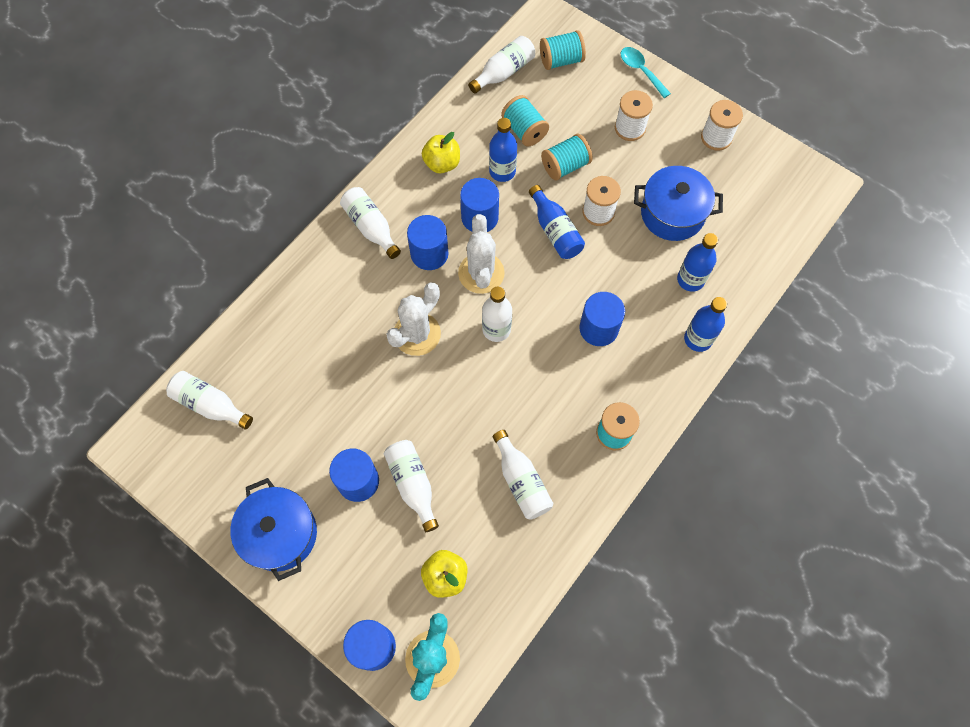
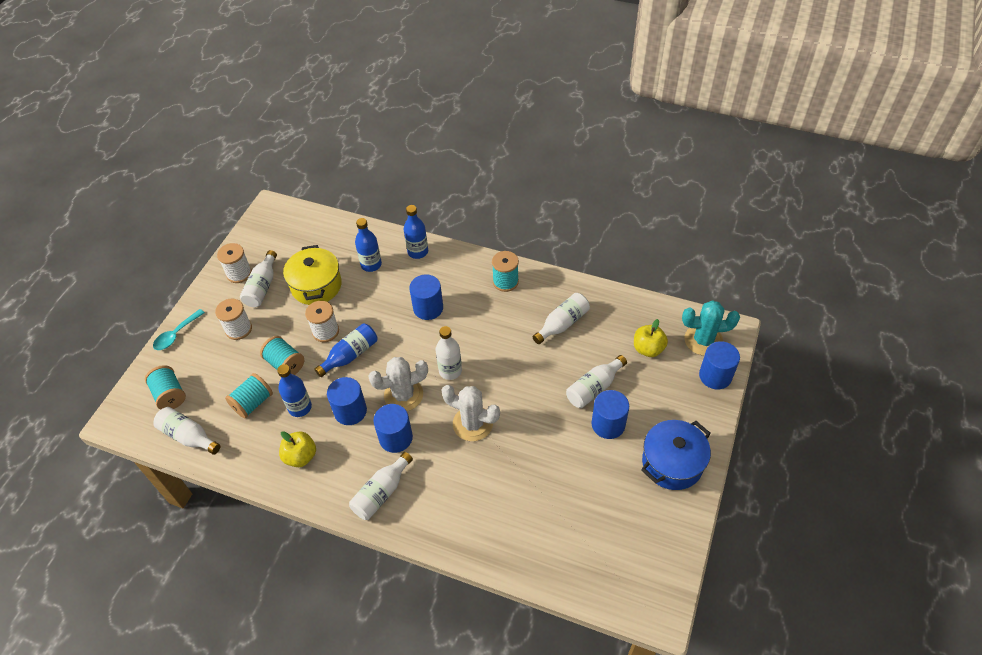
camera: 105 degrees left, 15 degrees down
white bottle [166,371,253,429] -> white bottle moved to [240,250,277,307]
blue pot [634,166,723,241] -> yellow pot [283,245,342,305]

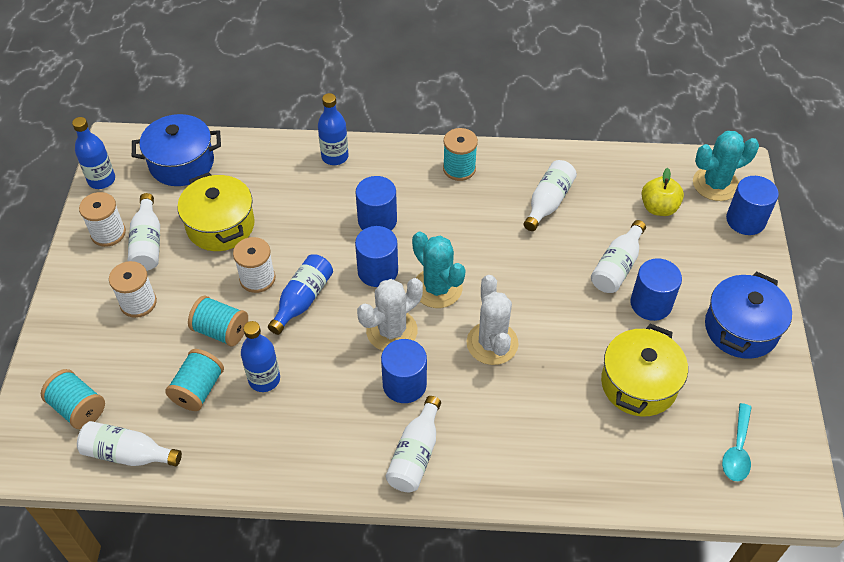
camera: 20 degrees left, 0 degrees up
turquoise spoon [153,309,205,350] -> turquoise spoon moved to [722,403,752,481]
yellow apple [279,431,316,467] -> none
blue cylinder [327,377,367,425] -> blue cylinder moved to [355,226,398,287]
blue bottle [355,218,382,272] -> blue bottle moved to [72,117,115,189]
white bottle [435,326,462,380] -> turquoise cactus [412,232,466,308]
white cactus [441,385,500,441] -> white cactus turned 75 degrees clockwise [467,275,519,365]
none -> blue pot [132,114,221,186]
none -> yellow pot [601,324,688,417]

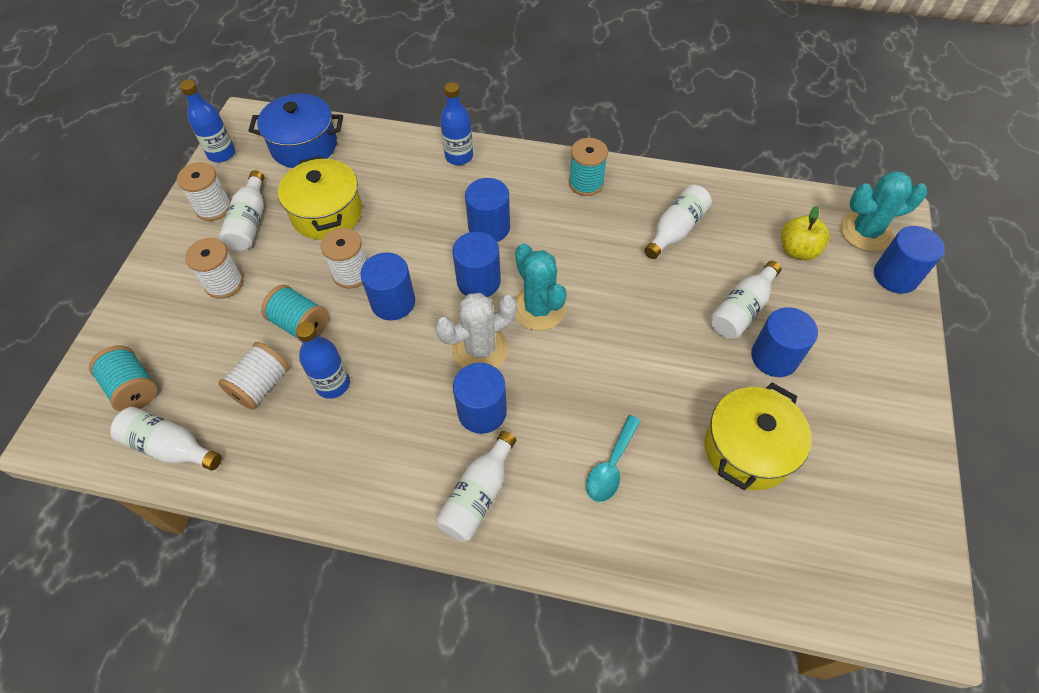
camera: 10 degrees right, 5 degrees up
turquoise spool [165,349,224,411] -> white spool [218,342,290,410]
blue bottle [268,254,333,335] -> blue cylinder [360,252,415,320]
white cactus [467,275,519,365] -> none
blue pot [705,271,792,359] -> none
turquoise spoon [722,403,752,481] -> turquoise spoon moved to [586,415,641,502]

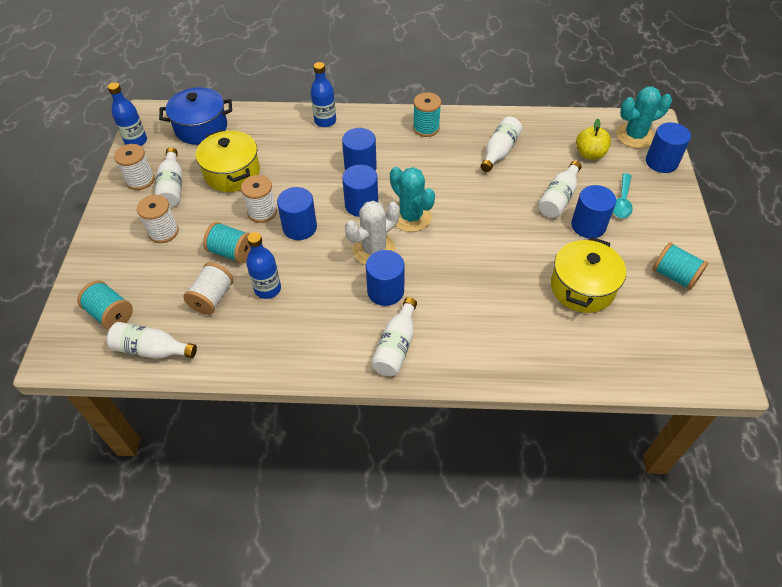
camera: 10 degrees left, 5 degrees down
turquoise spoon [586,415,641,502] -> turquoise spoon moved to [613,173,633,218]
none -> turquoise spool [652,242,708,290]

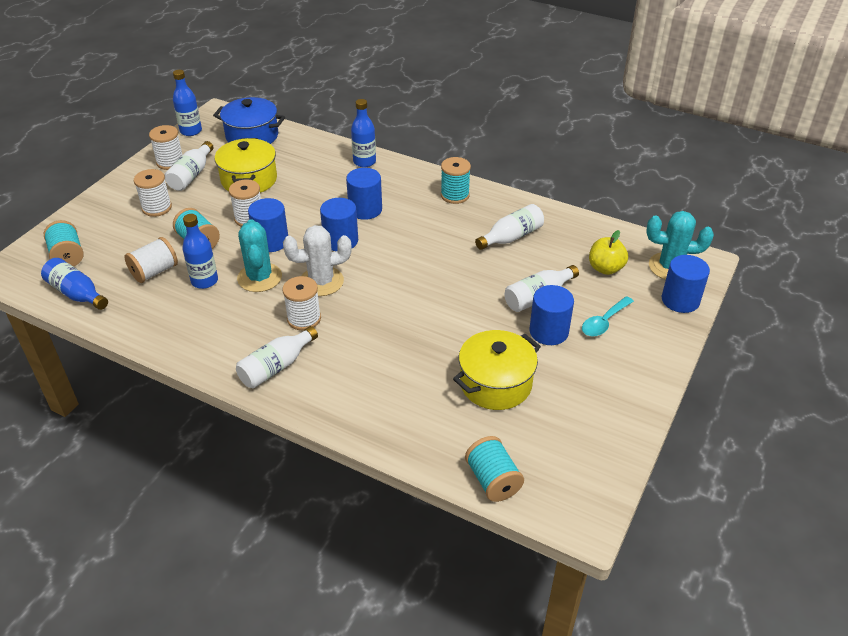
camera: 25 degrees right, 10 degrees down
white bottle [107,322,197,359] -> blue bottle [41,258,108,310]
blue cylinder [366,250,405,306] -> white spool [282,276,321,330]
turquoise cactus [390,167,435,232] -> turquoise cactus moved to [237,219,282,292]
turquoise spool [652,242,708,290] -> turquoise spool moved to [465,436,524,502]

